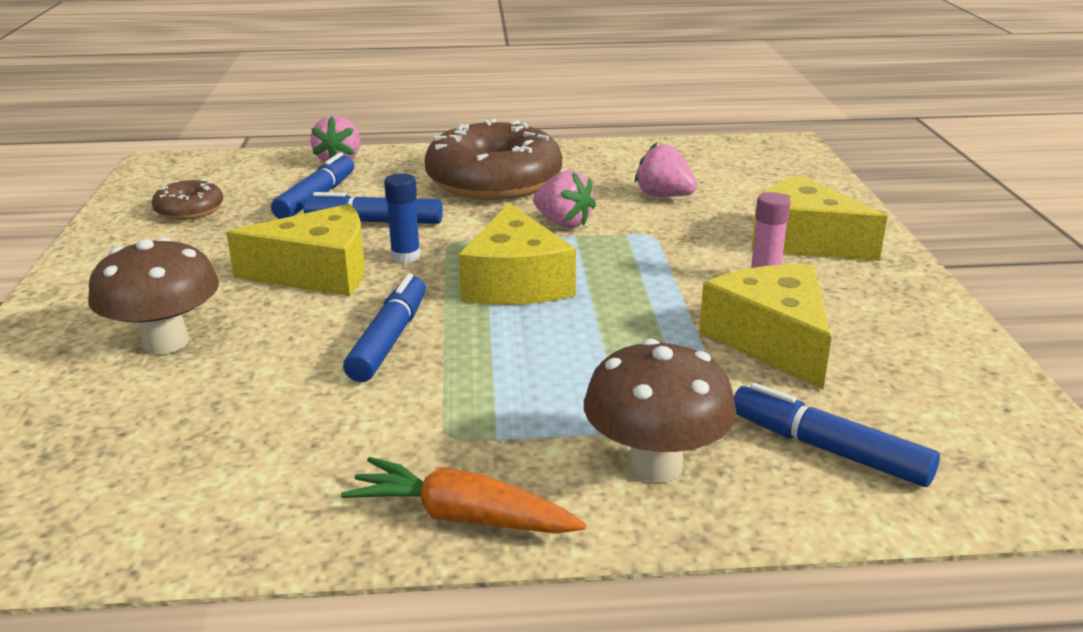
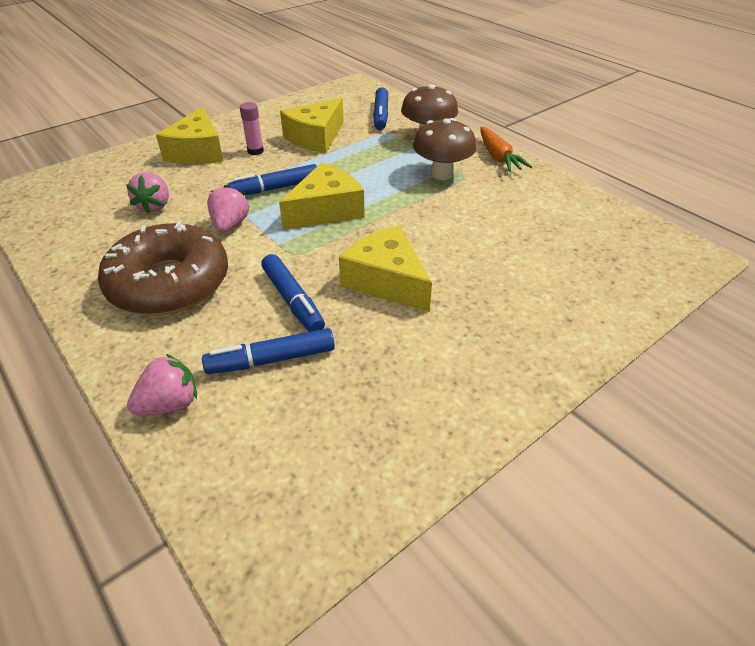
camera: 125 degrees left, 15 degrees up
brown mushroom [88,237,219,354] -> brown mushroom moved to [413,118,476,180]
brown donut [152,179,223,220] -> none
blue marker [343,274,426,382] -> blue marker moved to [227,164,317,195]
blue glue stick [384,173,421,263] -> none

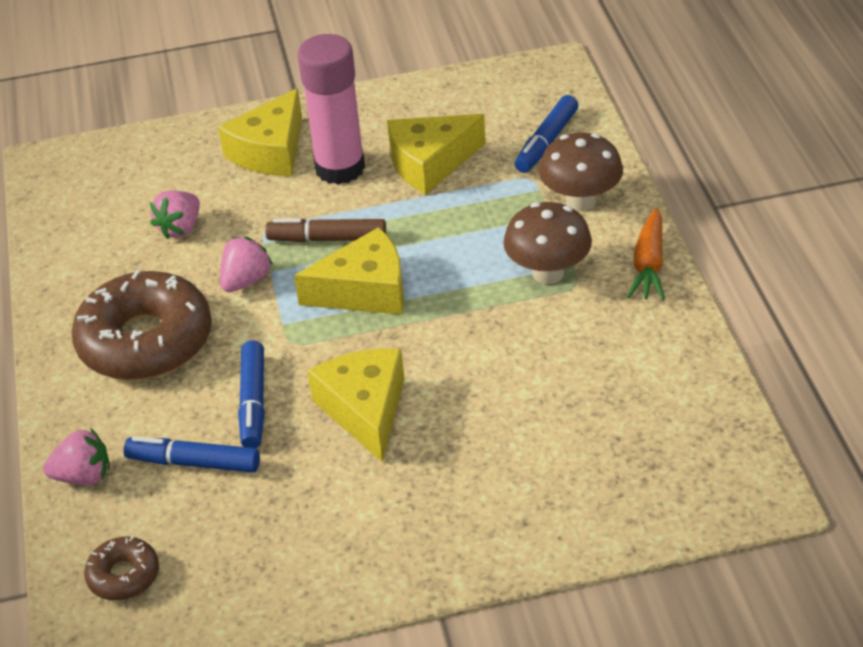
camera: 30 degrees right, 0 degrees up
blue marker [227,164,317,195] -> brown marker [265,218,386,242]
pink glue stick [240,102,264,155] -> pink glue stick [298,34,365,185], size x2.23
none -> brown donut [84,536,159,601]

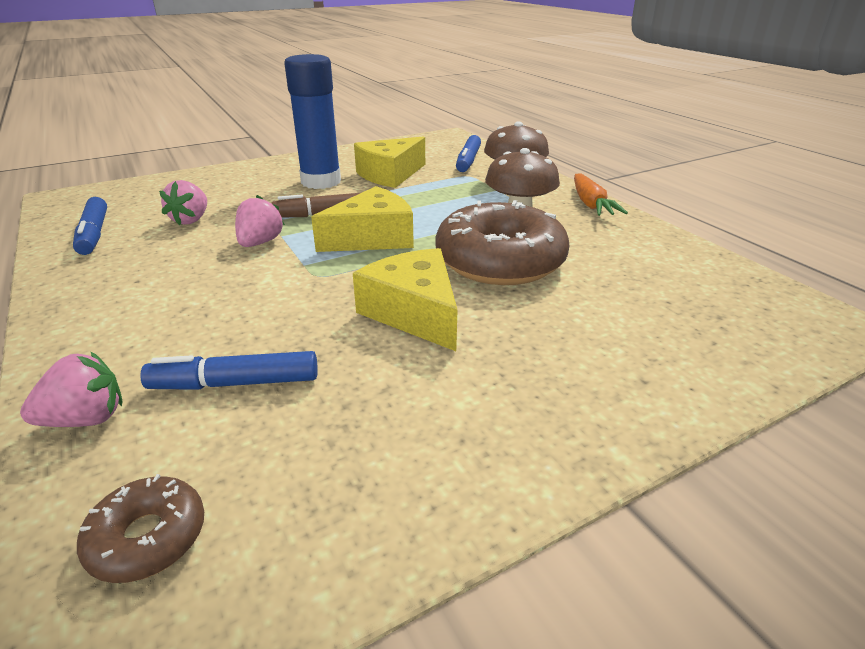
camera: 20 degrees left, 10 degrees down
brown donut [71,270,212,380] -> brown donut moved to [435,200,569,285]
yellow cheese [218,88,302,176] -> none
blue marker [238,340,265,448] -> blue marker moved to [73,197,107,255]
pink glue stick [298,34,365,185] -> blue glue stick [284,54,341,189]

